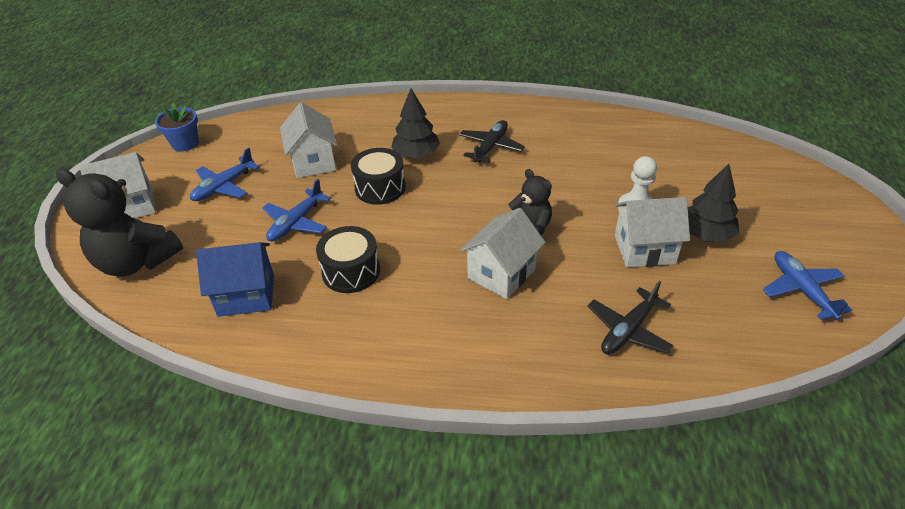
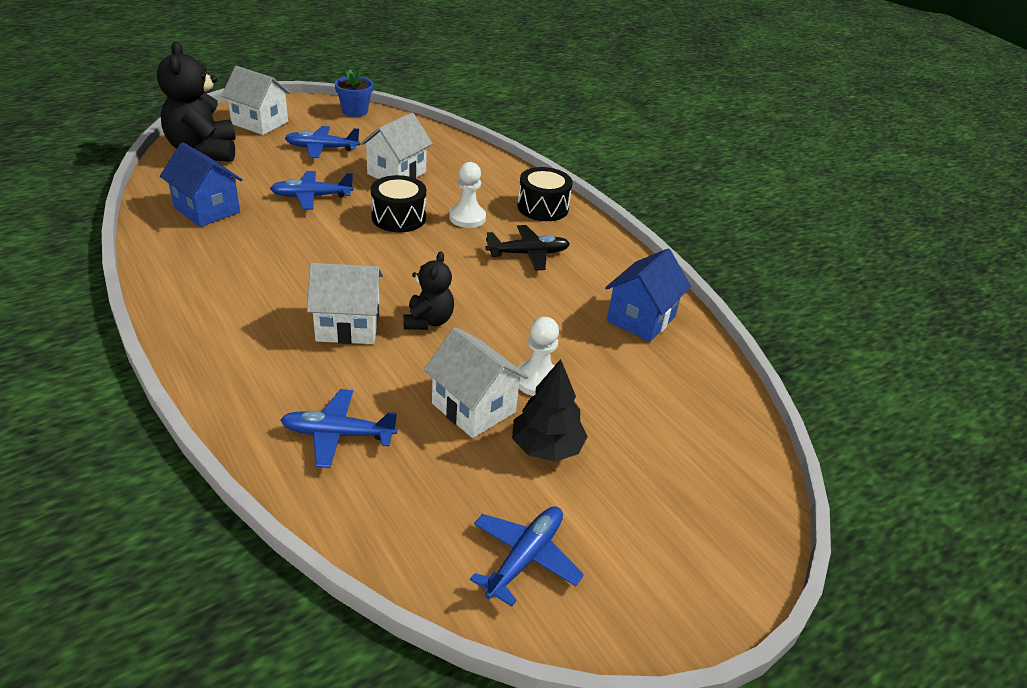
camera: 45 degrees right, 5 degrees down
black drum [316,226,380,293] -> black drum moved to [517,167,573,221]
black tree [391,88,440,158] -> white pawn [449,162,486,228]
black plane [588,280,674,355] -> blue plane [281,389,398,468]
none -> blue house [605,249,691,342]

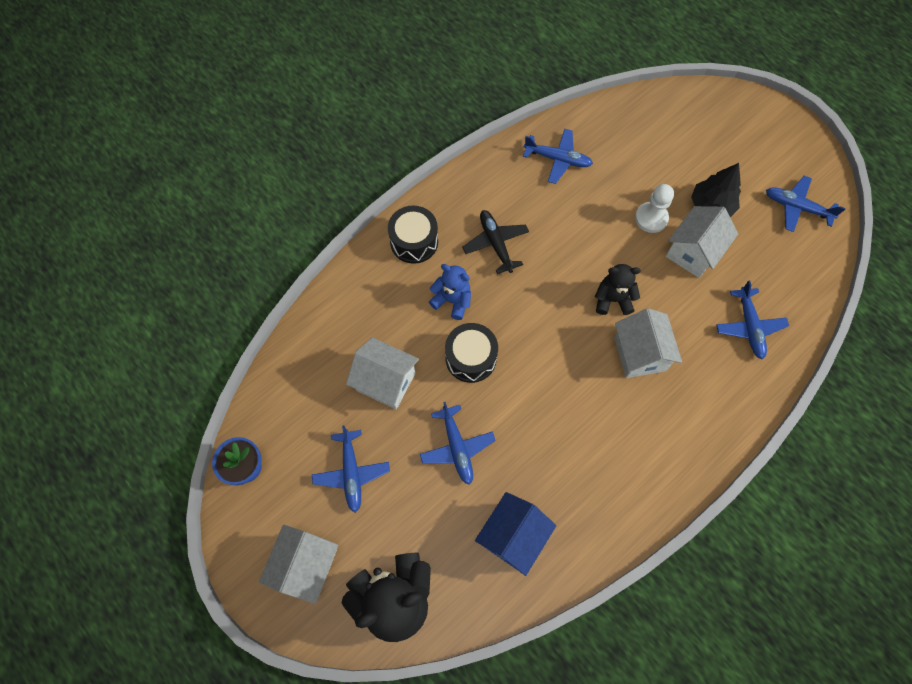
camera: 95 degrees left, 30 degrees up
white pawn [449,162,486,228] -> blue teddy bear [429,264,471,320]
blue house [605,249,691,342] -> blue plane [523,129,593,184]

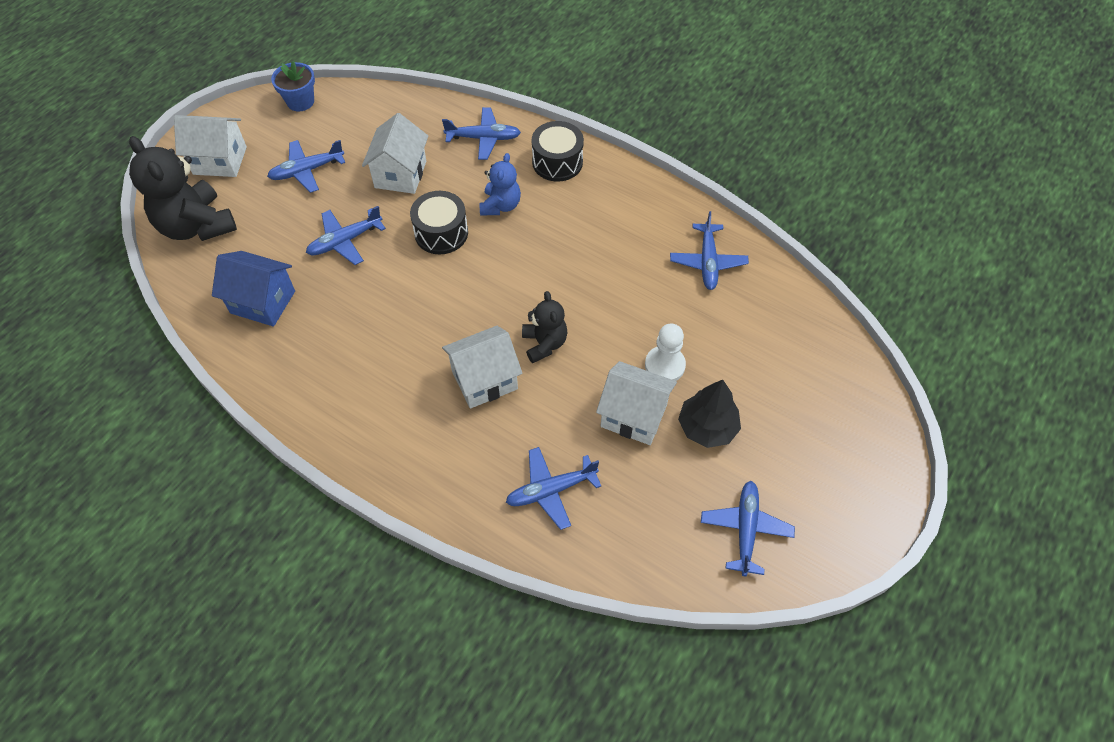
camera: 75 degrees right, 10 degrees down
black plane [462,210,529,274] -> none
none -> blue plane [442,107,521,160]

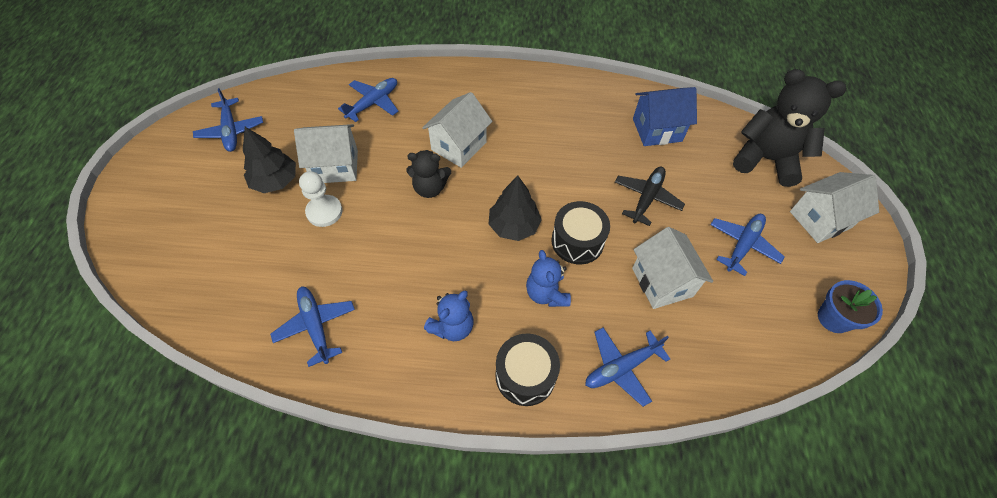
camera: 150 degrees right, 0 degrees up
blue plane [306,206,386,265] -> black plane [615,167,685,226]
black teddy bear [522,291,568,363] -> black teddy bear turned 45 degrees counterclockwise [406,150,451,198]
none -> blue teddy bear [424,290,474,341]
none -> black tree [489,175,542,241]

